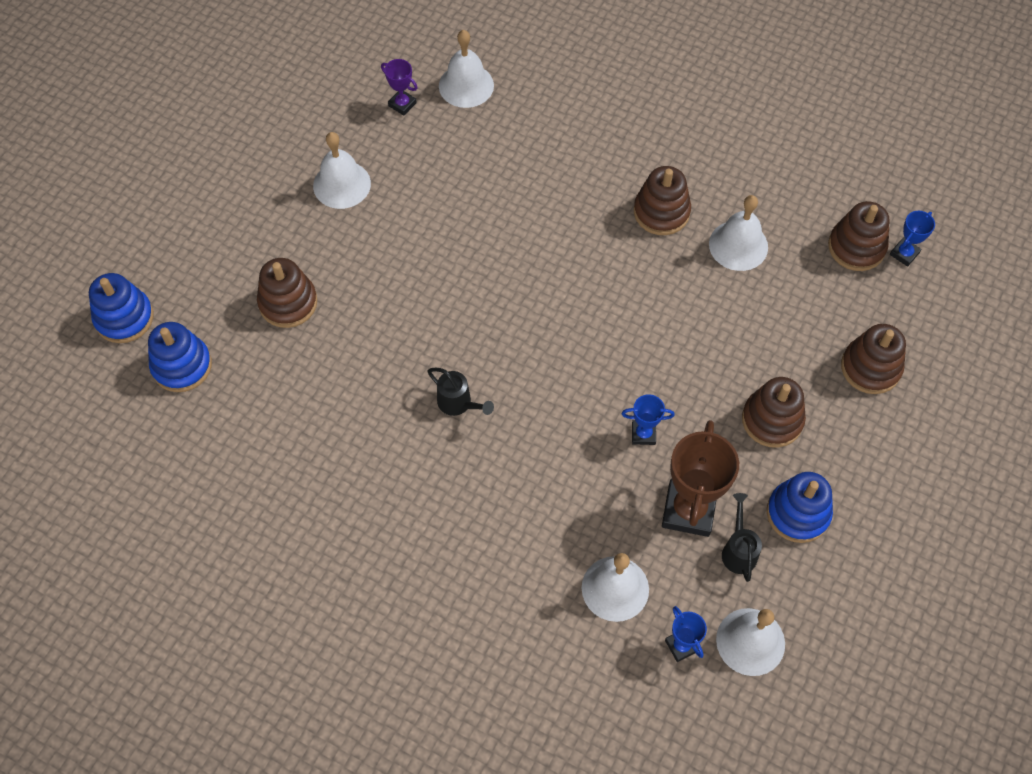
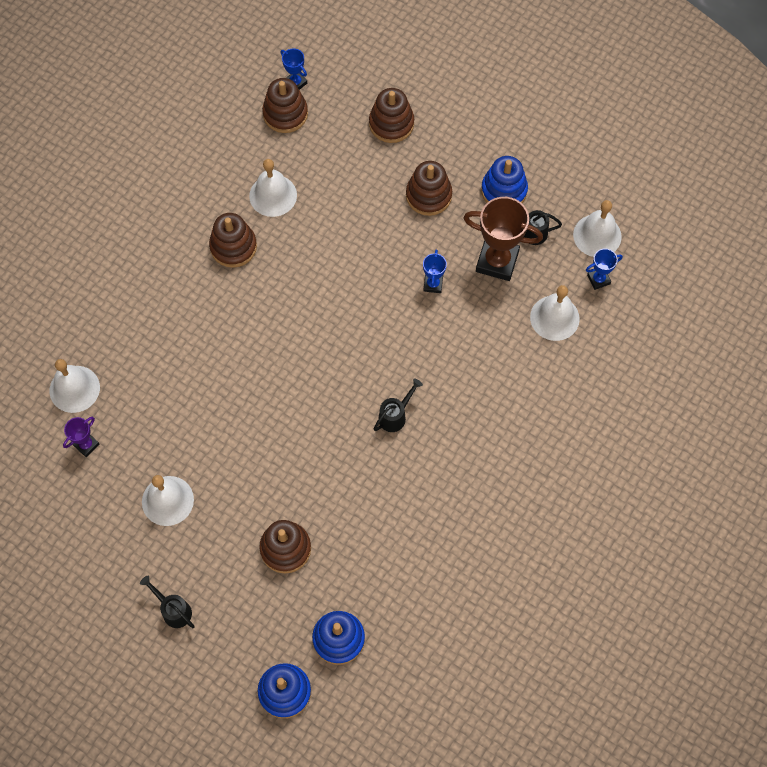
camera: 85 degrees left, 5 degrees up
none -> black watering can [140,576,195,628]

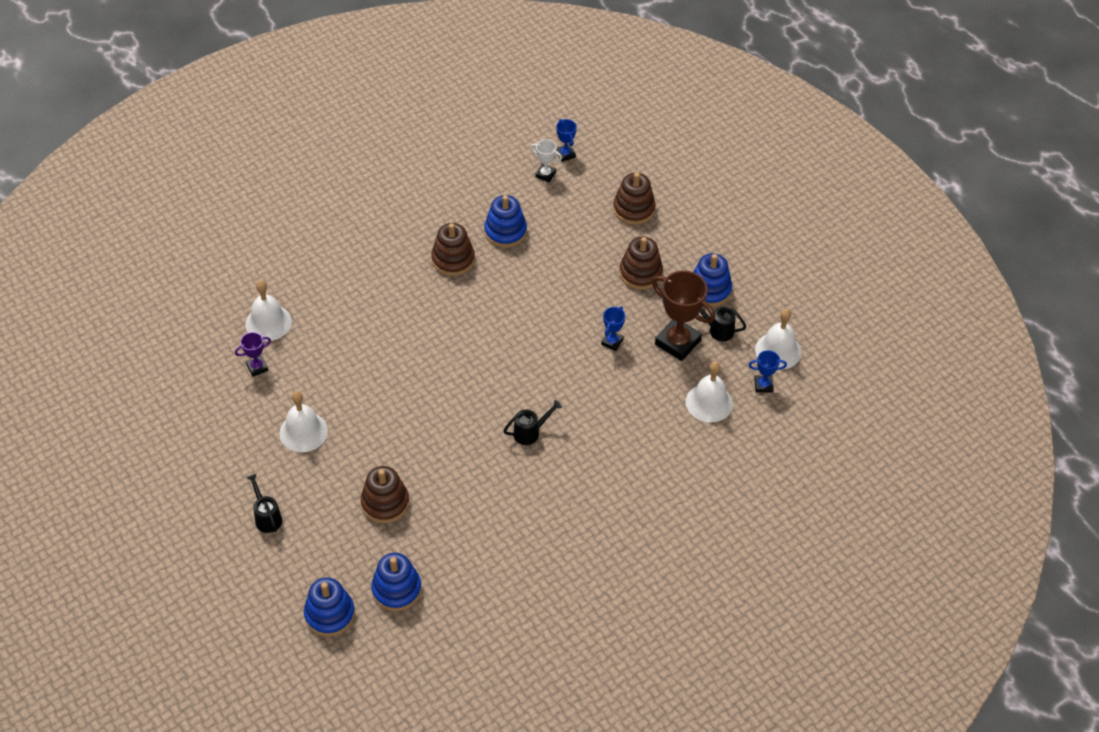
camera: 20 degrees right, 15 degrees down
white bell [249,159,297,217] -> blue stacking toy [484,195,527,248]
brown stacking toy [262,78,308,133] -> white trophy [530,139,562,182]

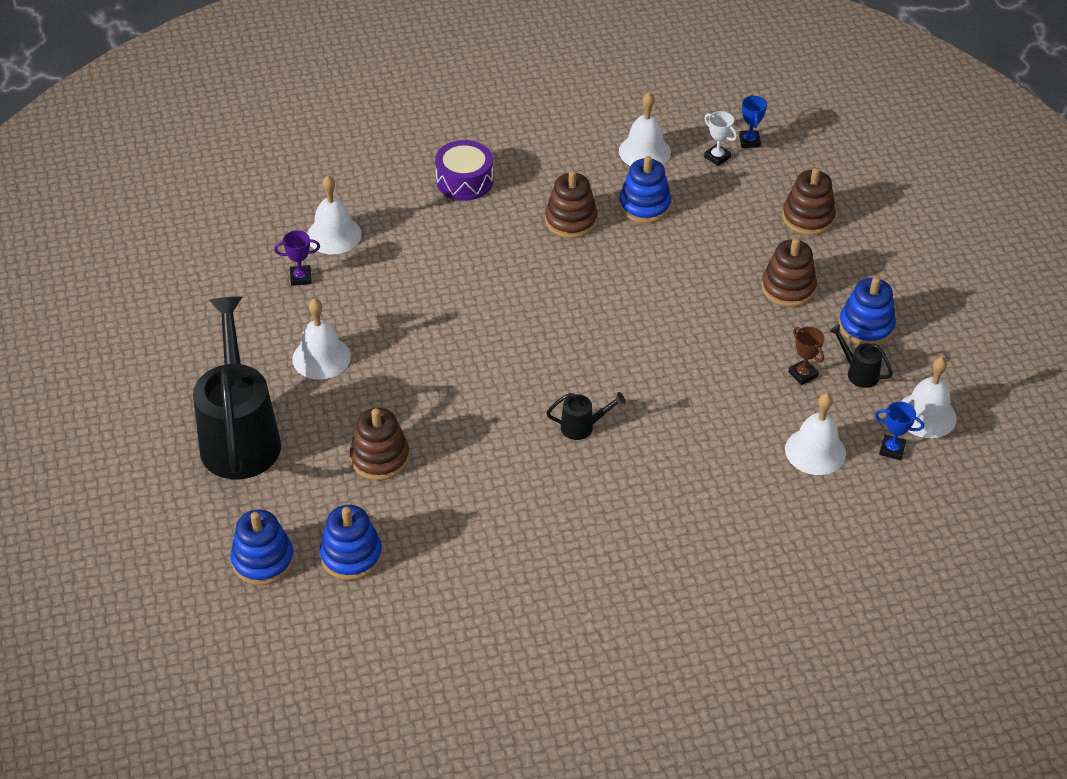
camera: 20 degrees right, 5 degrees down
black watering can [246,474,282,533] -> black watering can [193,297,281,479], size x2.48
blue trophy [601,306,625,351] -> none
brown trophy [652,270,715,361] -> brown trophy [789,327,824,385], size x0.50
none -> purple drum [435,140,493,201]
none -> white bell [619,92,671,166]

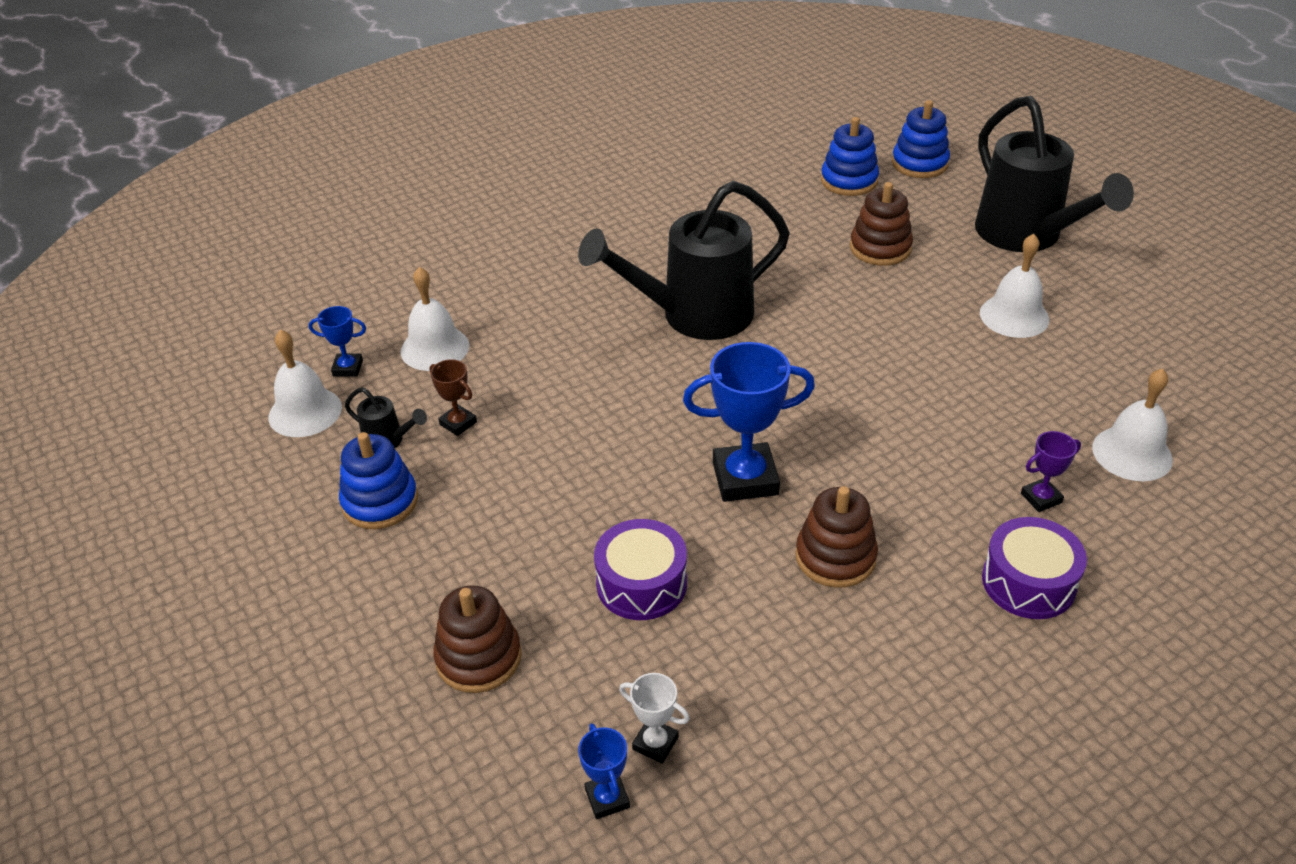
camera: 165 degrees right, 5 degrees down
purple trophy [274,230,320,286] -> purple trophy moved to [1021,431,1081,512]
black watering can [546,392,626,440] -> black watering can [578,181,790,340], size x2.48
white bell [619,92,671,166] -> none
blue stacking toy [619,156,671,223] -> none
brown stacking toy [762,238,817,307] -> none
none -> purple drum [594,519,687,620]
none -> blue trophy [683,342,815,502]

